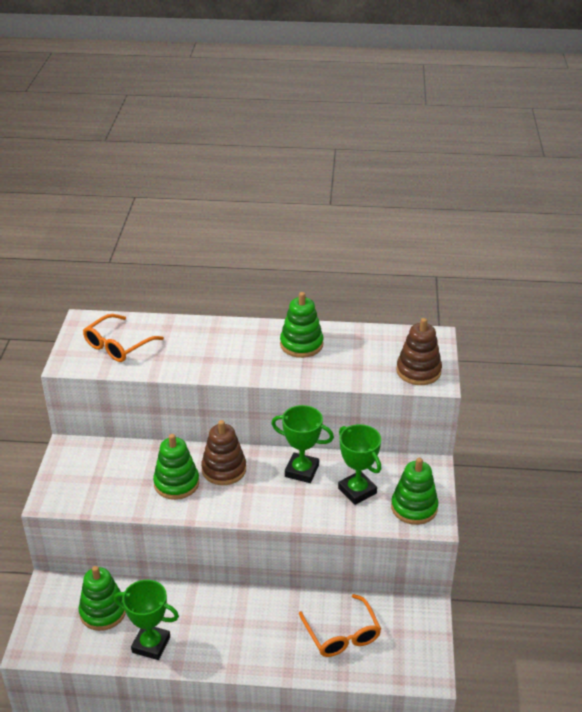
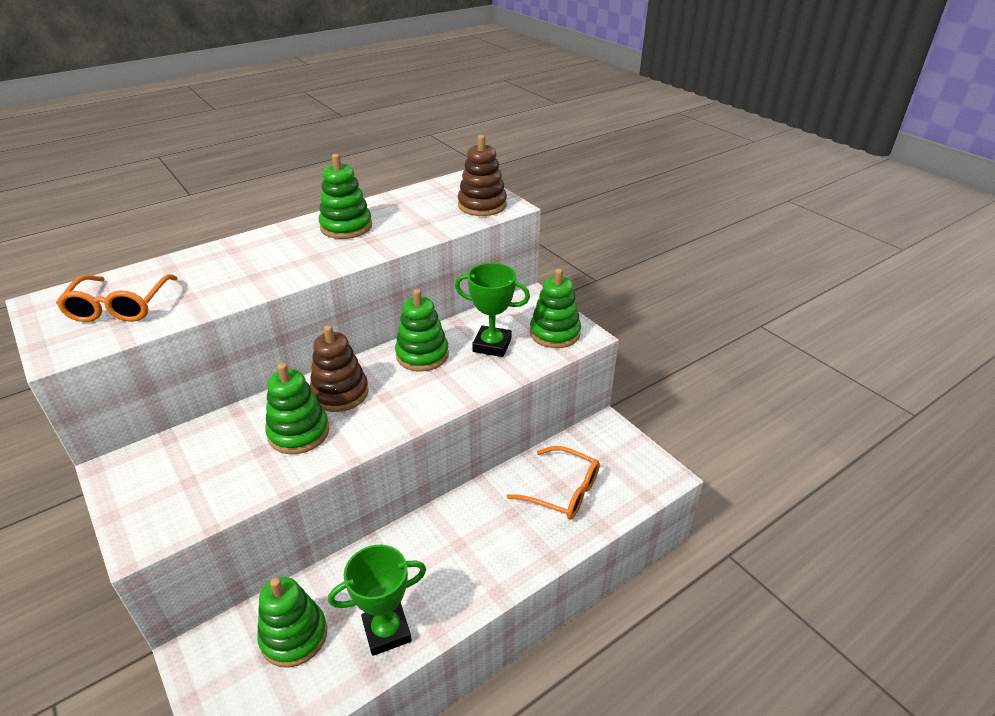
camera: 40 degrees left, 0 degrees up
green trophy [271,405,334,483] -> green stacking toy [395,289,449,371]

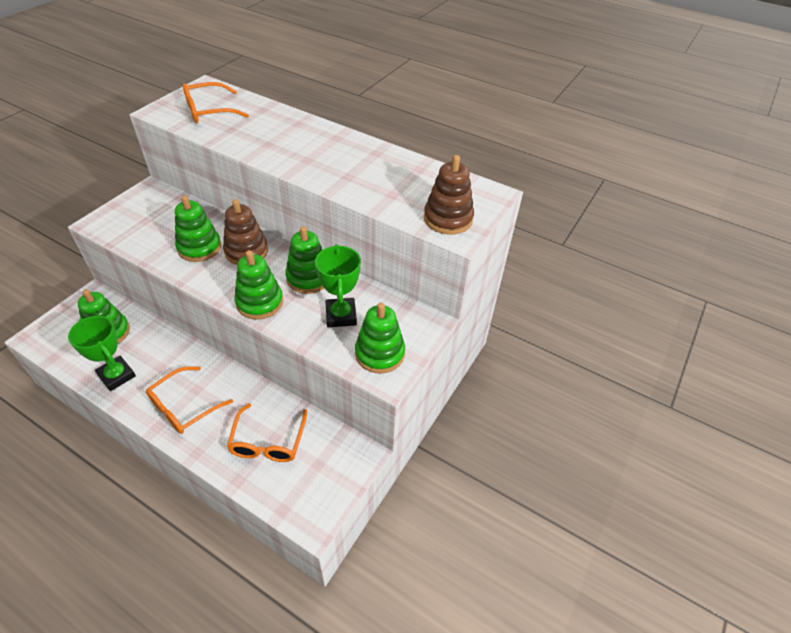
camera: 65 degrees right, 10 degrees up
green stacking toy [319,154,372,239] -> green stacking toy moved to [234,250,283,320]
none -> orange glasses [146,366,233,434]

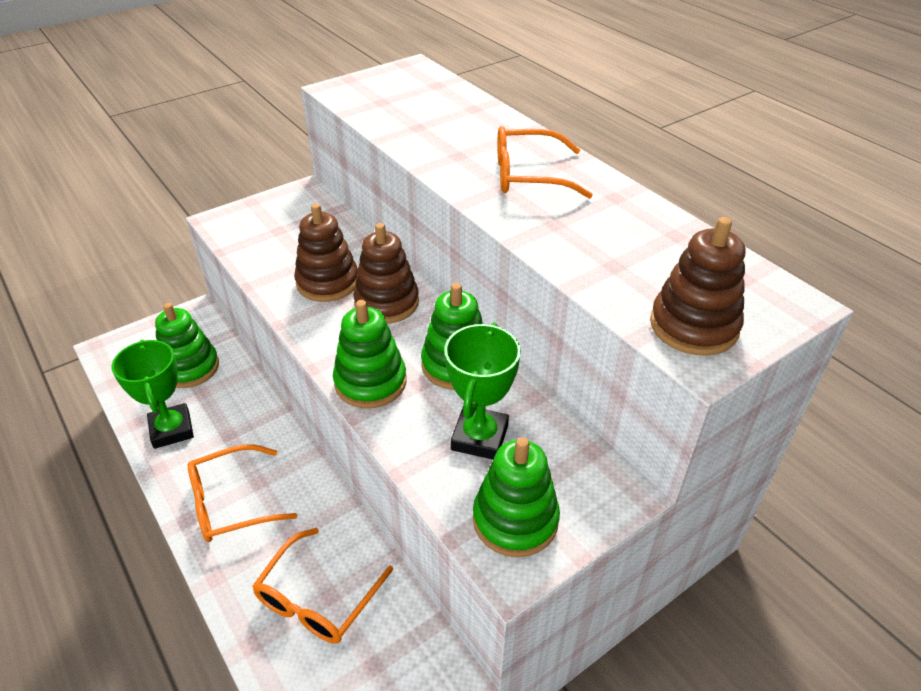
camera: 25 degrees right, 5 degrees down
green stacking toy [175,195,221,262] -> brown stacking toy [294,203,358,302]
orange glasses [183,82,249,123] -> orange glasses moved to [497,126,593,199]

